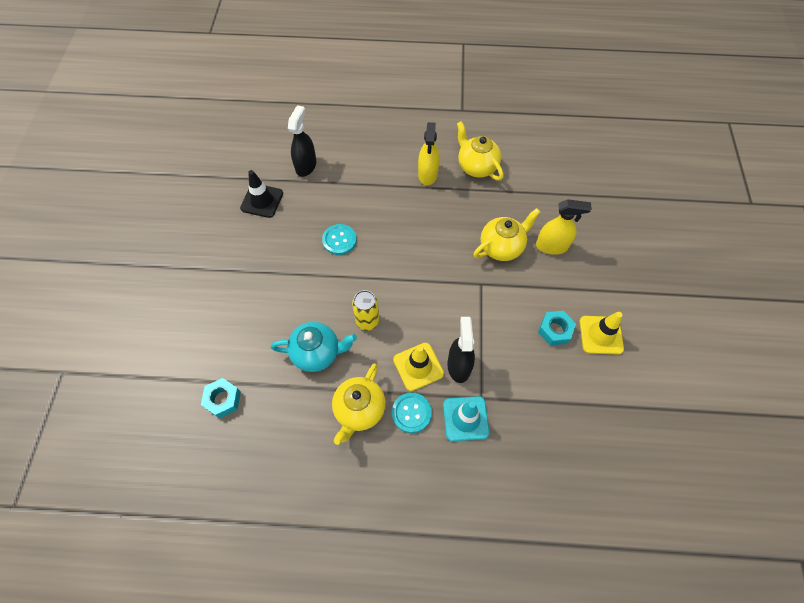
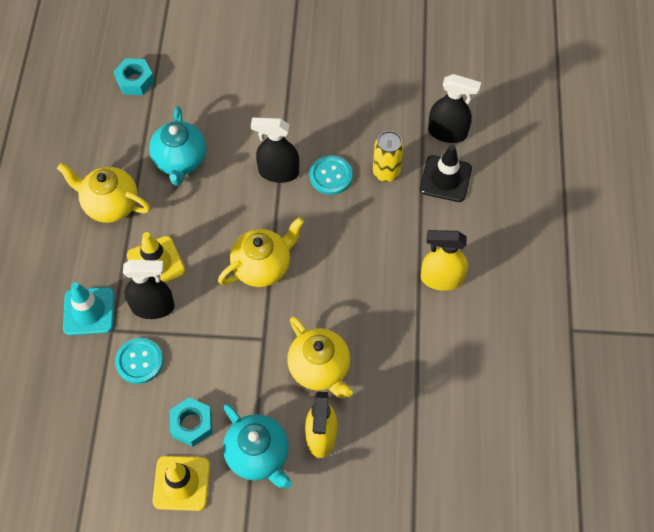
camera: 90 degrees right, 0 degrees up
black traffic cone [240,170,283,218] -> black traffic cone moved to [420,145,472,202]
yellow can [352,290,379,331] -> yellow can moved to [373,131,404,182]
turquoise button [392,393,432,433] -> turquoise button moved to [115,338,163,384]
yellow teapot [457,121,504,181] -> yellow teapot moved to [218,217,304,287]
none -> turquoise teapot [223,404,292,488]
none -> black spray bottle [251,117,299,183]

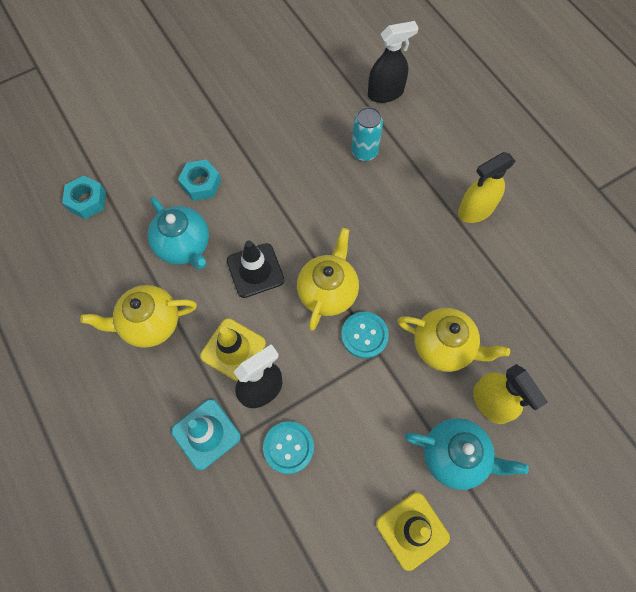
camera: 35 degrees left, 5 degrees up
turquoise nut [169,397,213,447] -> turquoise nut moved to [178,160,221,201]
black spray bottle [251,117,299,183] -> none
turquoise button [310,155,353,195] -> turquoise button moved to [341,312,389,358]
yellow can [373,131,404,182] -> turquoise can [351,107,383,161]
black traffic cone [420,145,472,202] -> black traffic cone moved to [227,241,284,298]

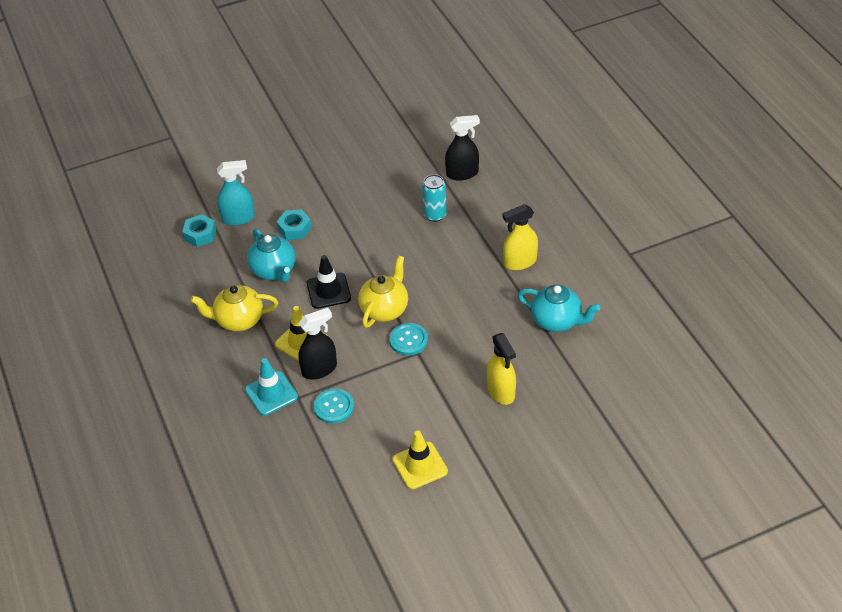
camera: 10 degrees right, 20 degrees down
yellow teapot [397,308,510,372] -> none
turquoise teapot [404,418,529,490] -> turquoise teapot moved to [518,285,600,332]
none -> turquoise spray bottle [217,160,255,226]

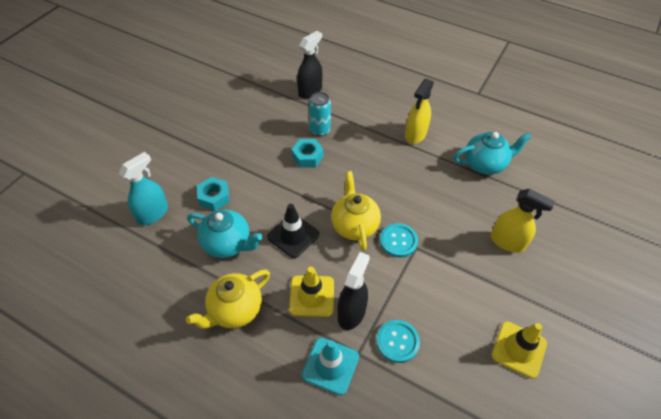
camera: 40 degrees left, 5 degrees up
turquoise nut [182,214,216,247] -> turquoise nut moved to [291,139,324,168]

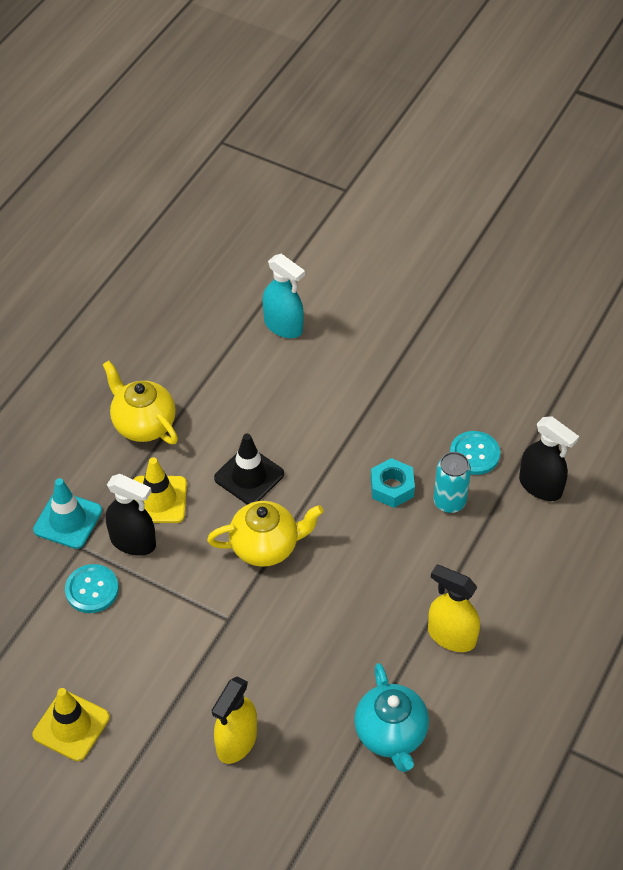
camera: 90 degrees right, 0 degrees up
turquoise teapot [187,209,263,258] -> none
turquoise nut [197,177,230,211] -> none
turquoise button [380,223,418,258] -> turquoise button moved to [450,431,500,475]

